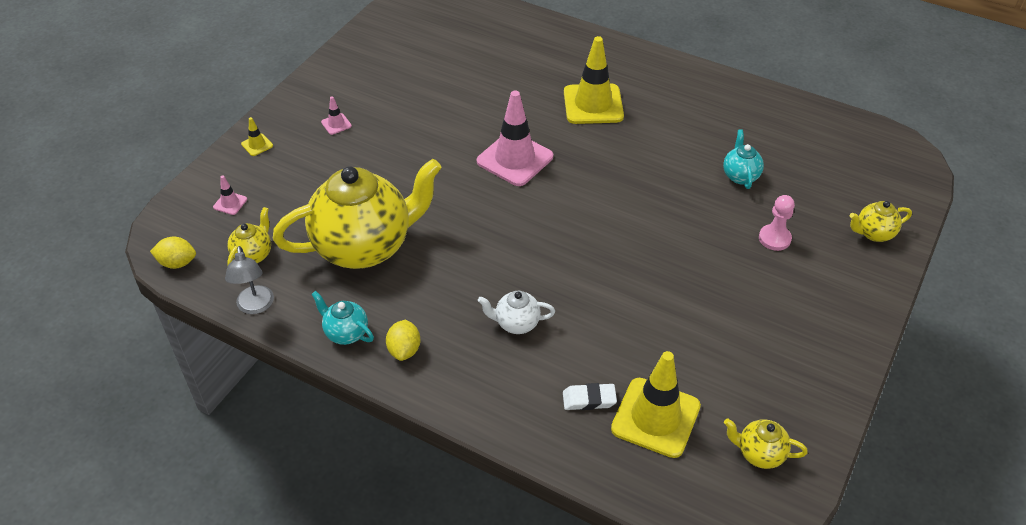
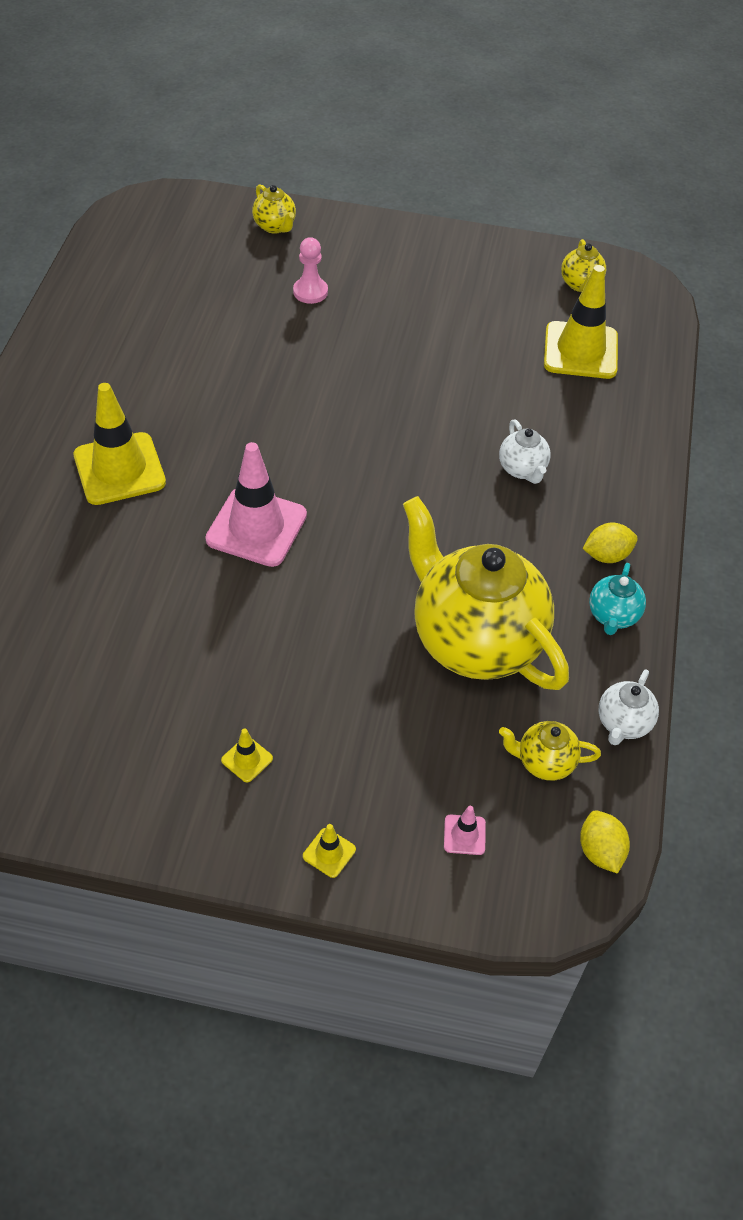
camera: 110 degrees left, 5 degrees up
grey lamp [225,246,274,314] -> white teapot [599,669,659,745]
pink traffic cone [321,96,352,135] -> yellow traffic cone [221,728,273,783]
white eraser [563,383,617,410] -> none
turquoise teapot [723,129,764,189] -> none

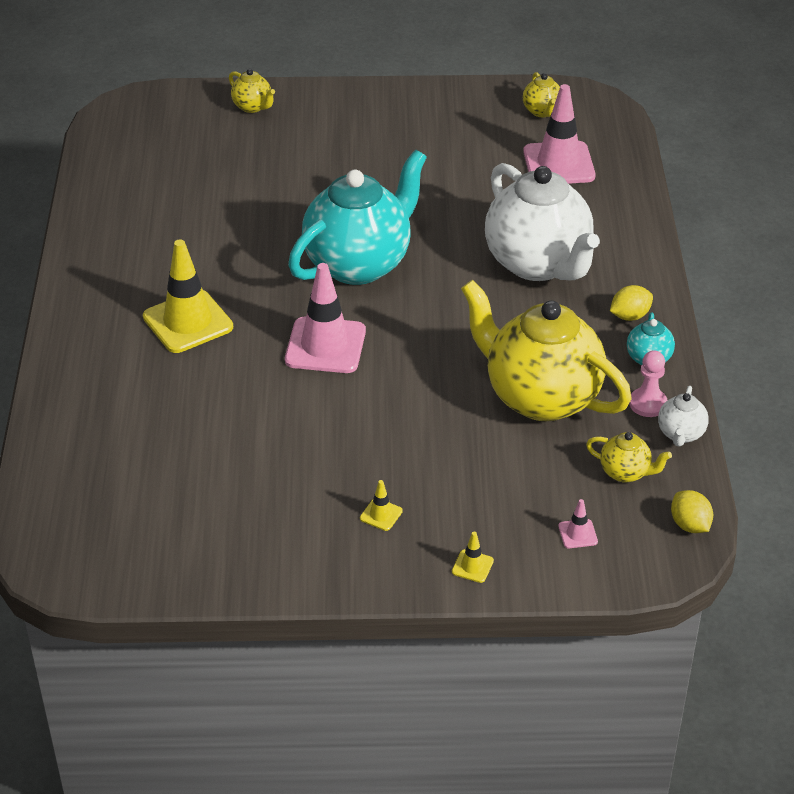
camera: 10 degrees left, 10 degrees down
pink pawn [293,237,328,304] -> pink pawn moved to [629,350,667,417]
white teapot [499,419,551,484] -> white teapot [485,163,600,281], size x2.39
yellow teapot [499,721,601,781] -> yellow teapot turned 150 degrees counterclockwise [586,432,672,483]
yellow traffic cone [544,265,618,379] -> pink traffic cone [523,84,596,184]
none -> turquoise teapot [288,149,427,285]

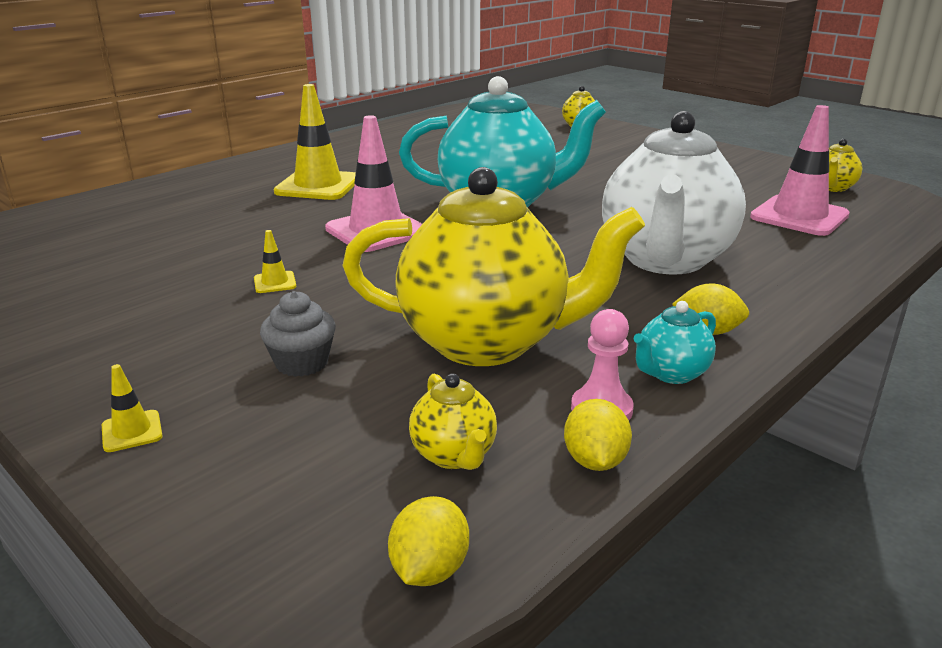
camera: 45 degrees right, 15 degrees down
yellow traffic cone [360,480,403,531] -> yellow traffic cone moved to [254,230,296,293]
yellow teapot [461,280,632,421] -> yellow teapot turned 105 degrees clockwise [342,167,645,366]
pink traffic cone [558,499,598,548] -> none
white teapot [658,386,709,447] -> yellow lemon [564,399,632,471]
none -> grey cupcake [260,291,336,377]

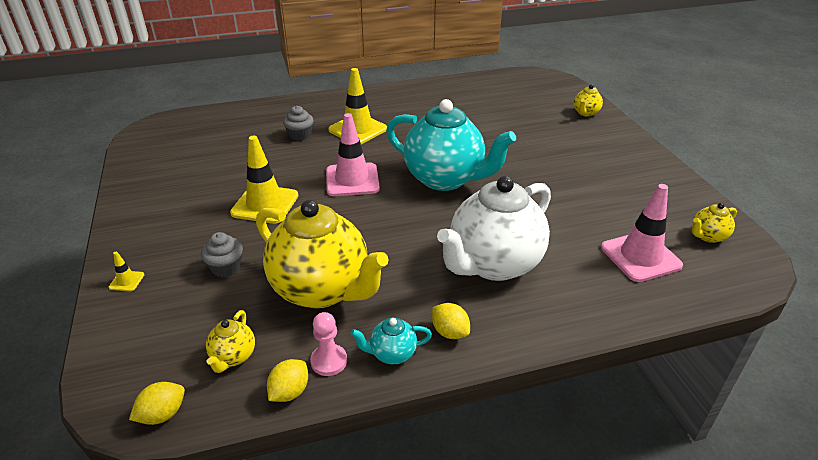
camera: 30 degrees right, 10 degrees up
yellow traffic cone [254,230,296,293] -> yellow traffic cone [230,136,298,224], size x2.36
none -> grey cupcake [283,106,314,141]

